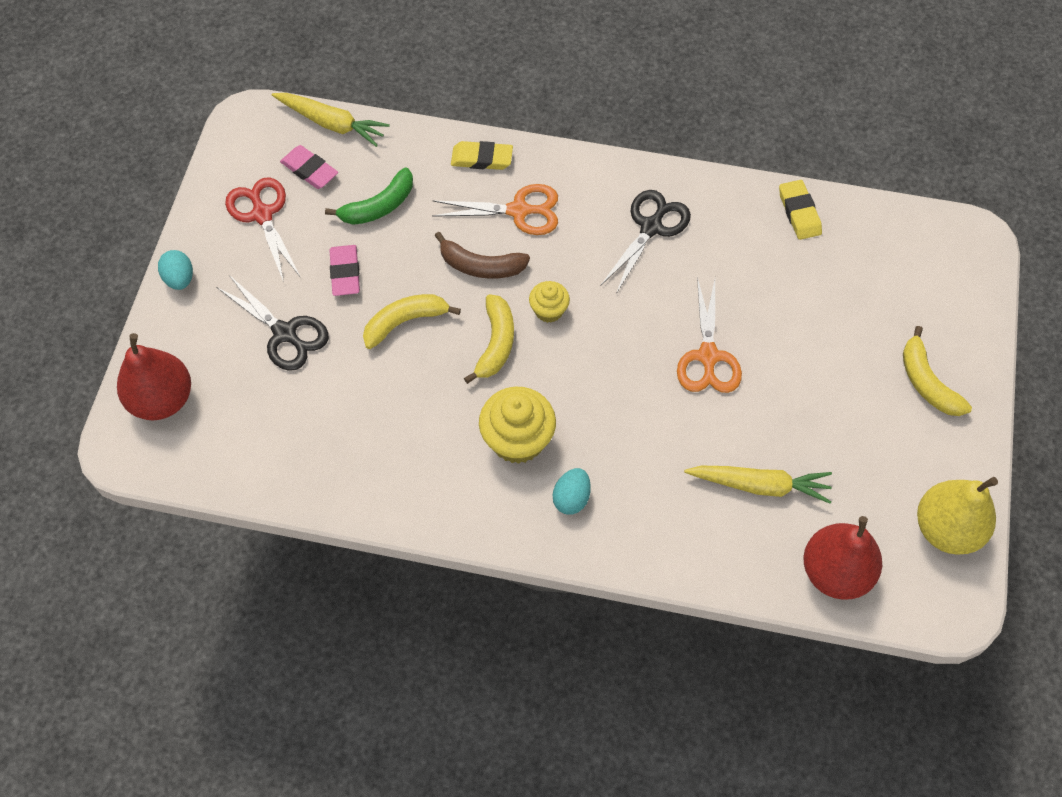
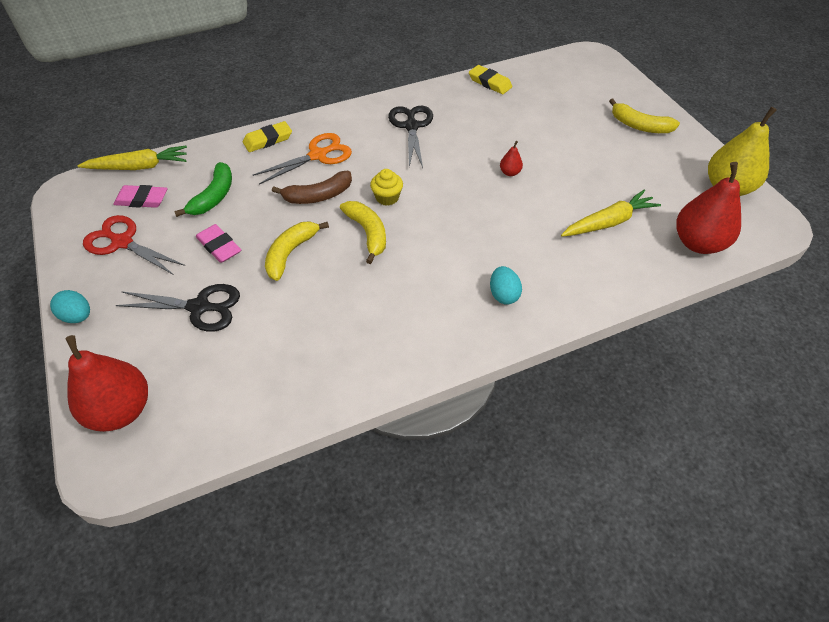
camera: 35 degrees left, 10 degrees down
yellow cupcake [479,387,556,464] -> none
orange scissors [677,277,742,393] -> red pear [500,141,523,176]

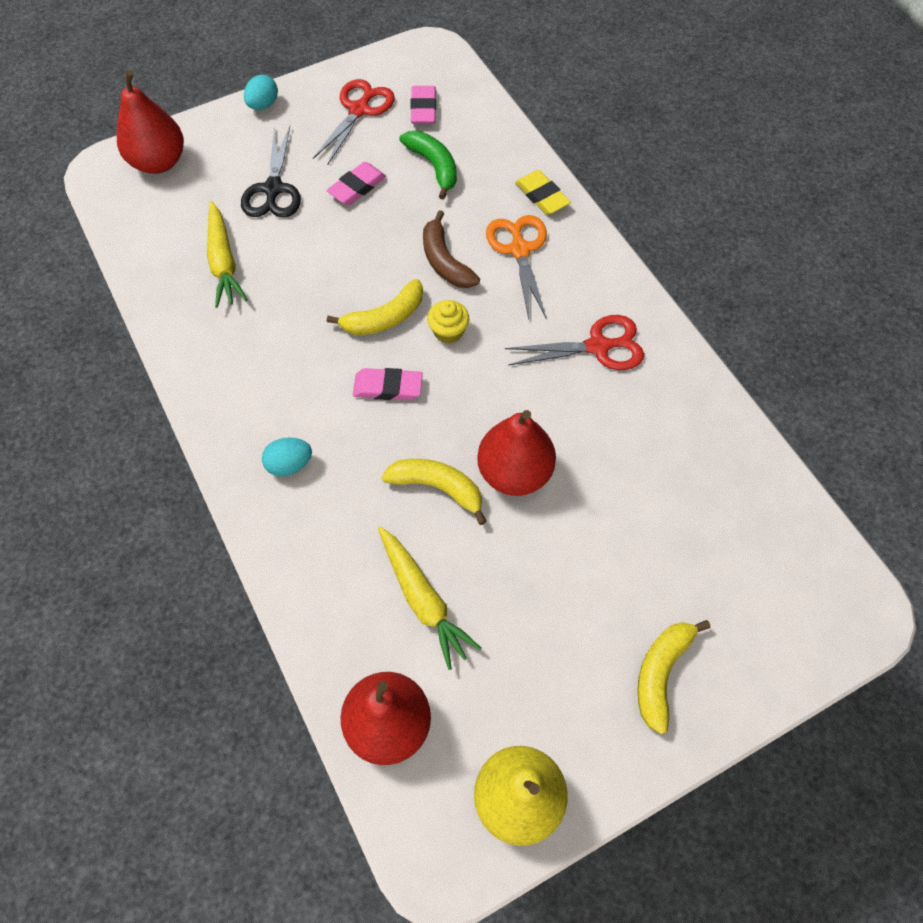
camera: 85 degrees right, 10 degrees up
yellow carrot [77,146,187,170] -> yellow carrot moved to [207,201,248,308]
green banana [174,162,232,217] -> green banana turned 135 degrees counterclockwise [400,131,457,200]
orange scissors [253,133,352,185] -> orange scissors turned 150 degrees counterclockwise [486,215,547,320]
yellow banana [265,221,329,281] -> yellow banana moved to [382,459,487,525]
black scissors [388,106,433,168] -> red scissors [505,315,644,370]
yellow eraser [469,65,512,94] -> none
red pear [500,141,523,176] -> red pear [477,410,556,496], size x2.35
none -> pink eraser [353,368,423,400]

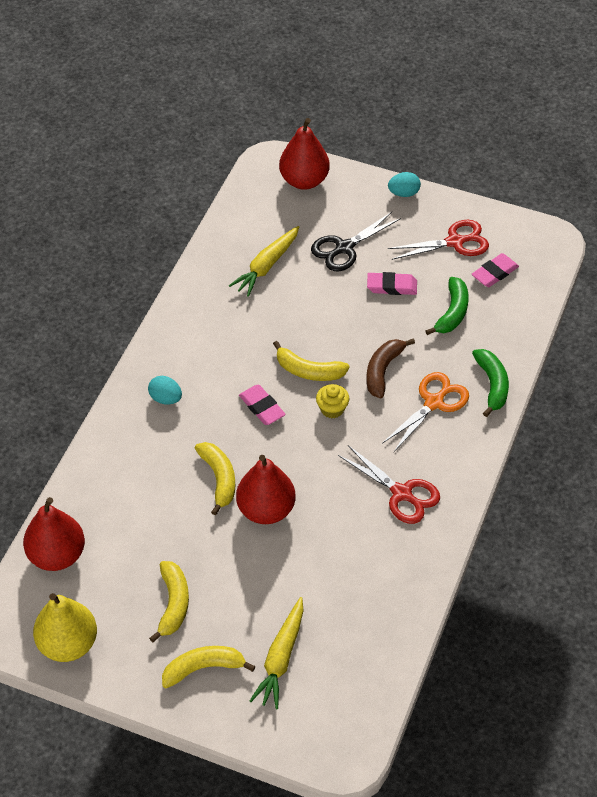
camera: 50 degrees right, 10 degrees down
yellow carrot [378,526,482,670] -> yellow carrot moved to [250,597,304,709]
yellow eraser [515,170,571,215] -> green banana [472,349,509,417]
none -> yellow banana [149,561,189,642]

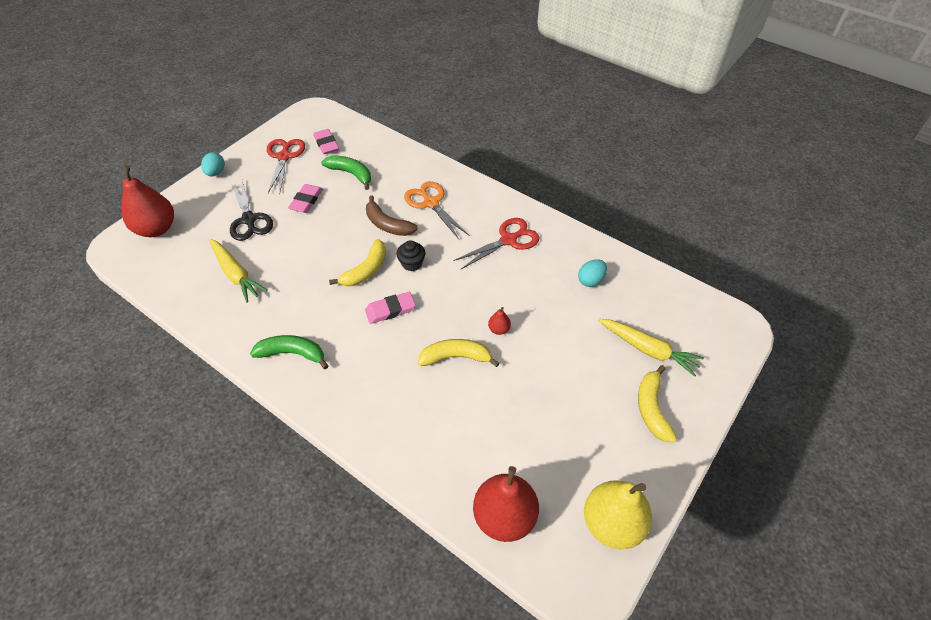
camera: 75 degrees left, 0 degrees up
turquoise egg [148,376,182,405] -> turquoise egg moved to [578,259,607,287]
yellow banana [149,561,189,642] -> none
red pear [236,455,296,524] -> red pear [488,307,511,335], size x0.43
yellow cupcake [316,384,349,418] -> black cupcake [397,240,425,271]
green banana [472,349,509,417] -> green banana moved to [250,335,328,369]

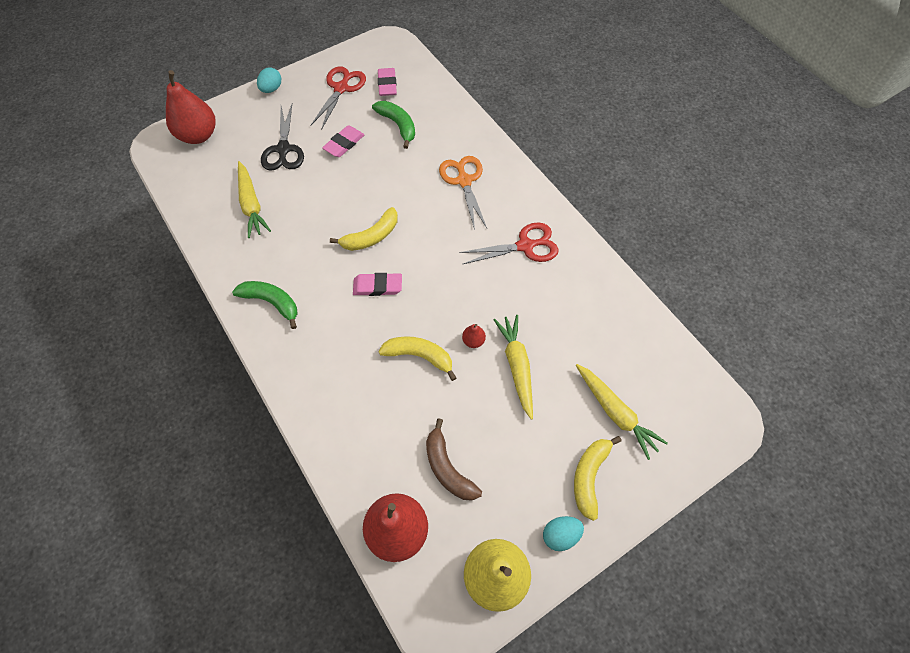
camera: 20 degrees right, 10 degrees up
brown banana [366,195,418,236] -> brown banana moved to [426,418,482,500]
black cupcake [397,240,425,271] -> none
turquoise egg [578,259,607,287] -> turquoise egg moved to [543,516,584,551]
none -> yellow carrot [493,315,533,420]

